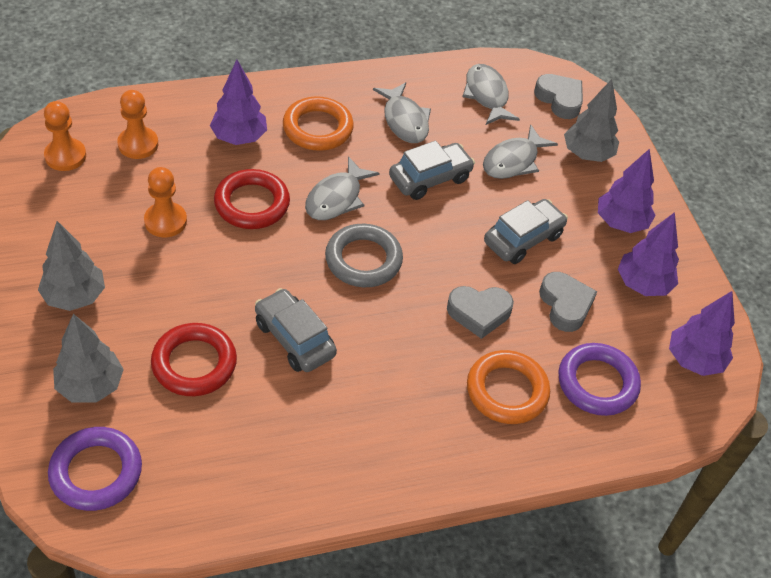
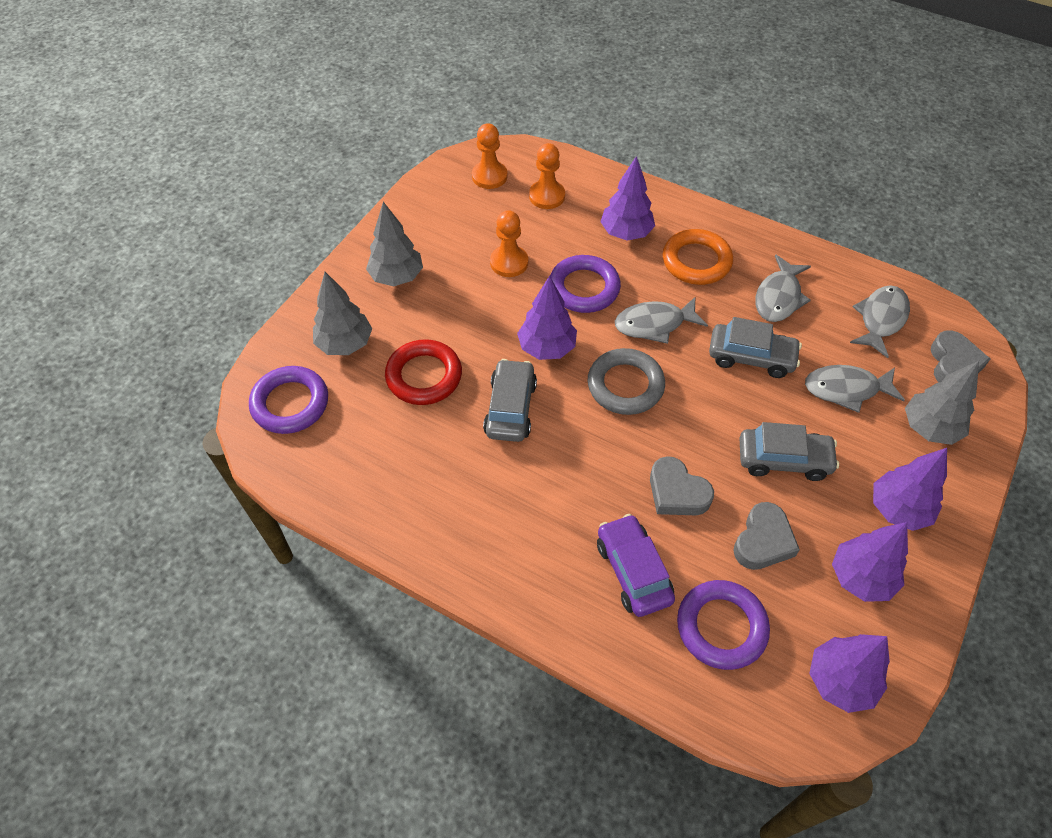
camera: 50 degrees right, 5 degrees up
red ring [214,169,290,229] -> purple ring [550,255,621,313]
orange ring [467,350,550,424] -> purple car [597,514,675,617]
none -> purple tree [517,275,577,360]

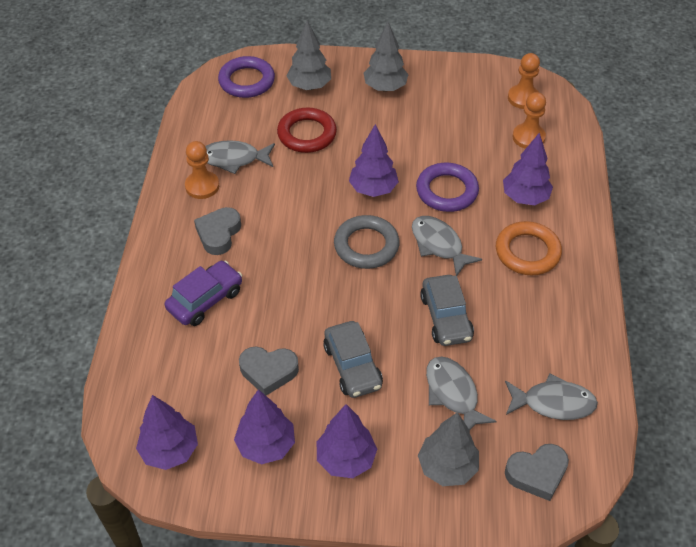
camera: 65 degrees right, 5 degrees down
grey car [483,359,537,442] -> none
orange pawn [490,210,528,277] -> orange pawn moved to [185,141,219,199]
grey heart [650,456,714,515] -> grey heart moved to [194,207,241,255]
purple ring [677,580,770,670] -> none
grey fish [755,254,811,322] -> grey fish moved to [205,140,275,174]

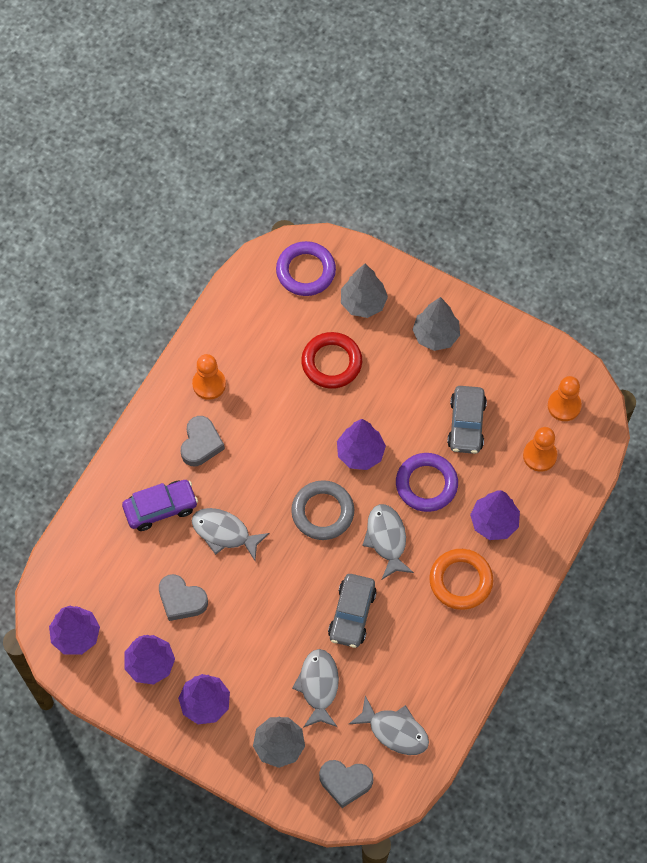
camera: 25 degrees right, 15 degrees up
grey heart [194,207,241,255] -> grey heart turned 150 degrees clockwise [181,416,225,466]
grey fish [205,140,275,174] -> grey fish moved to [192,508,270,561]
grey car [323,321,383,398] -> grey car moved to [447,386,487,454]

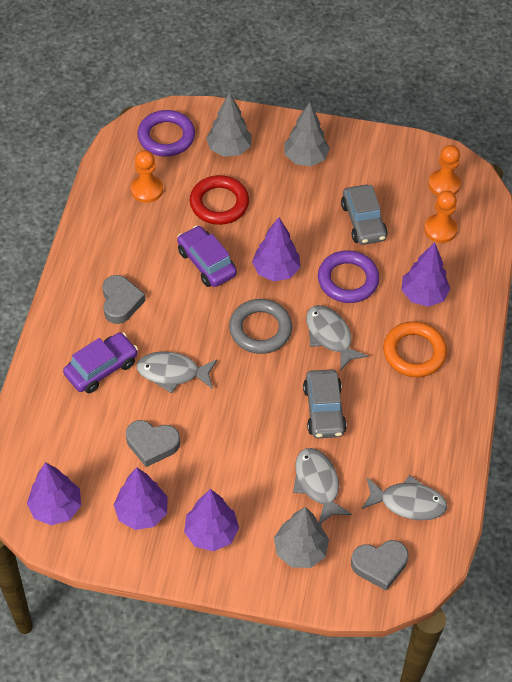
camera: 20 degrees left, 10 degrees down
orange pawn [192,354,226,400] -> orange pawn moved to [131,150,163,203]
none -> purple car [177,225,237,287]

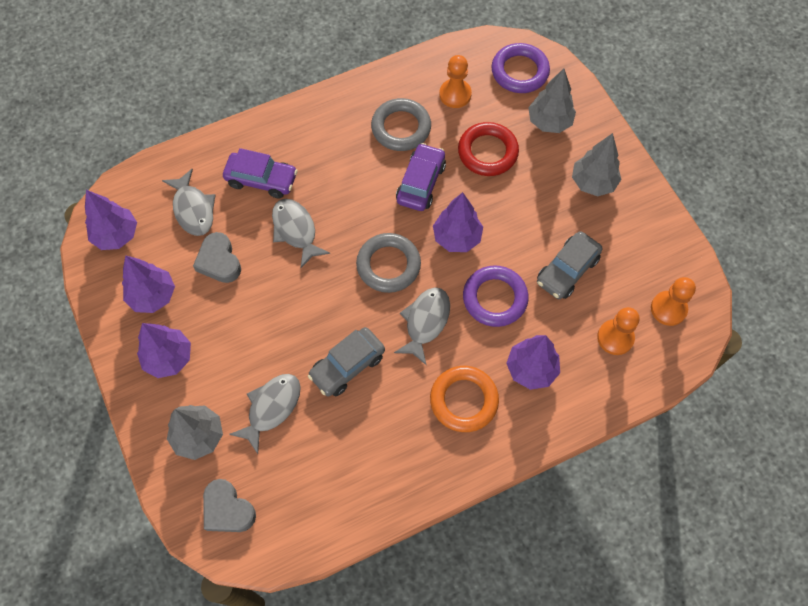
camera: 55 degrees right, 10 degrees up
grey heart [102,275,146,324] -> none
grey fish [362,475,447,521] -> grey fish moved to [162,169,216,236]
none -> grey ring [371,98,431,151]

